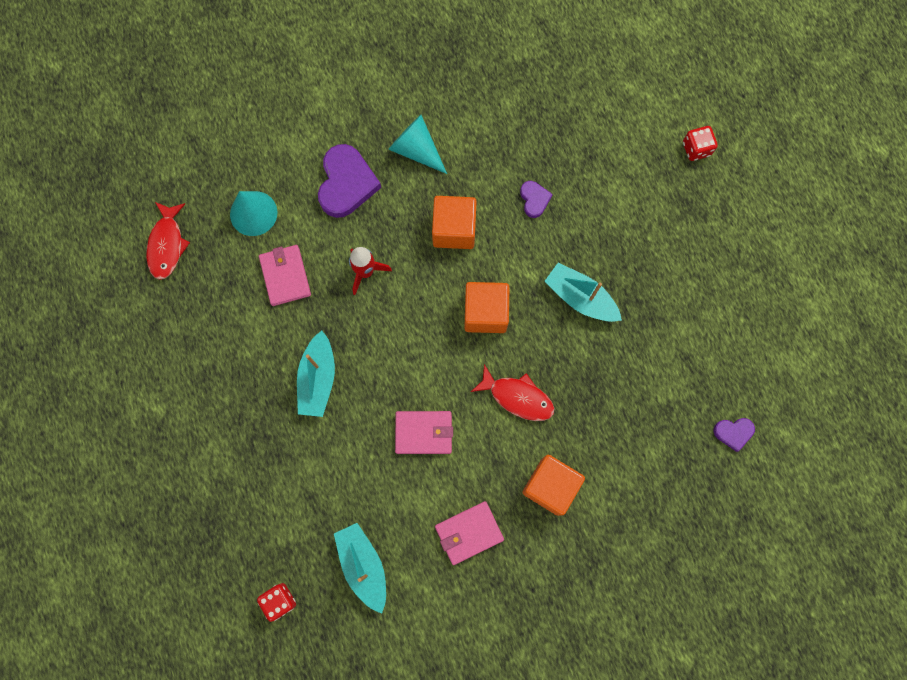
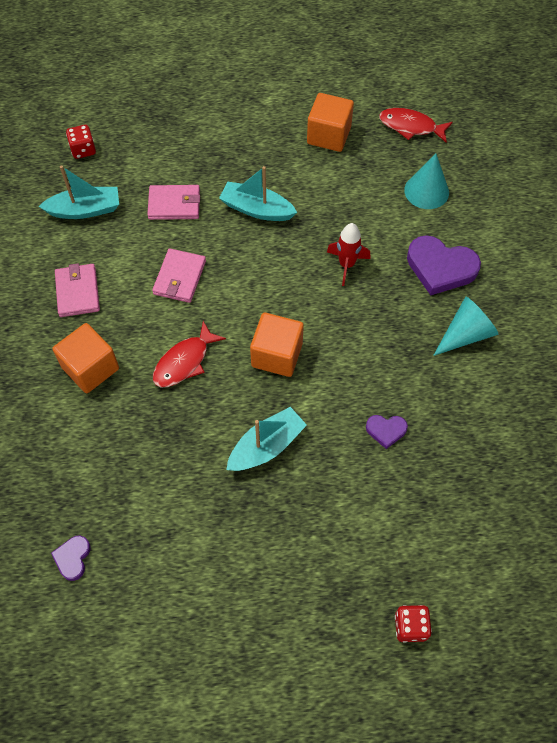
camera: 105 degrees right, 15 degrees down
pink wallet [259,245,311,306] -> pink wallet moved to [147,185,200,220]
orange cube [432,196,477,249] -> orange cube moved to [307,93,354,152]

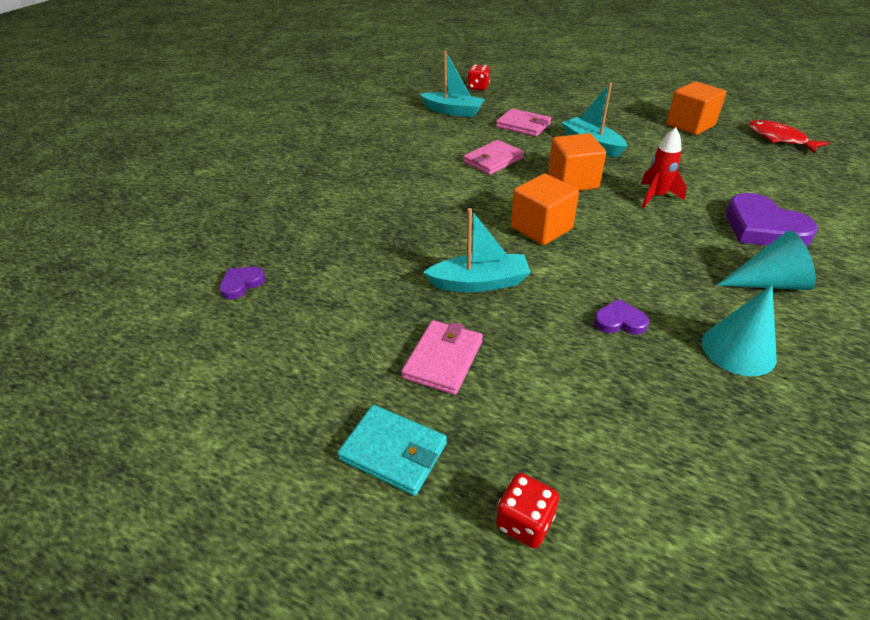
camera: 35 degrees right, 20 degrees down
orange cube [53,323,119,393] -> orange cube moved to [548,133,606,191]
pink wallet [55,263,100,317] -> pink wallet moved to [401,320,483,395]
red fish [153,321,226,387] -> none
purple heart [366,415,408,449] -> purple heart turned 150 degrees clockwise [594,299,649,335]
turquoise cone [404,154,449,209] -> turquoise cone moved to [702,285,777,376]
none -> turquoise wallet [337,405,447,496]

